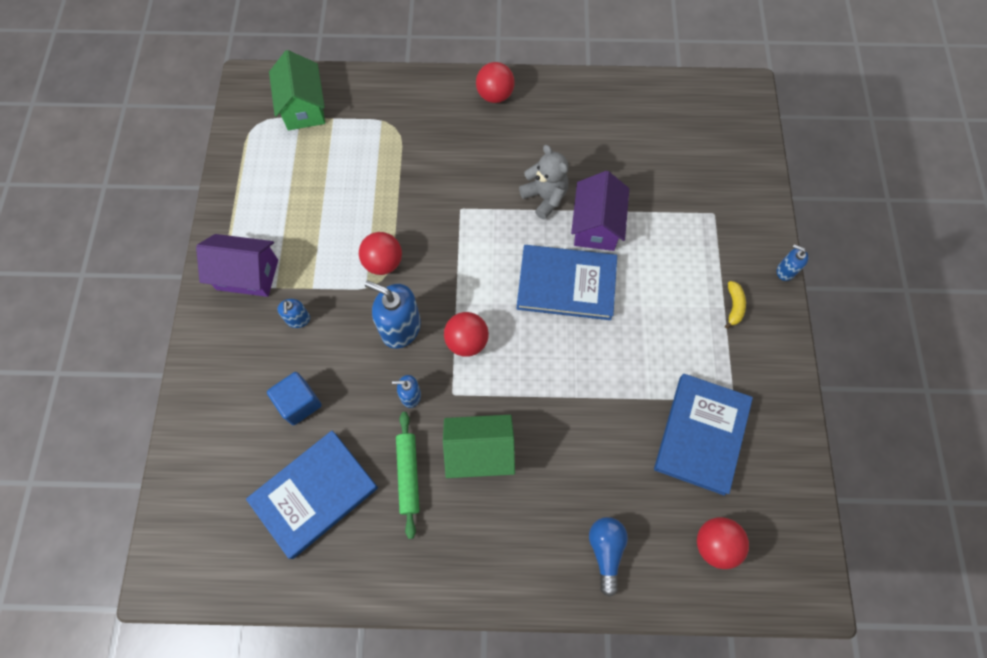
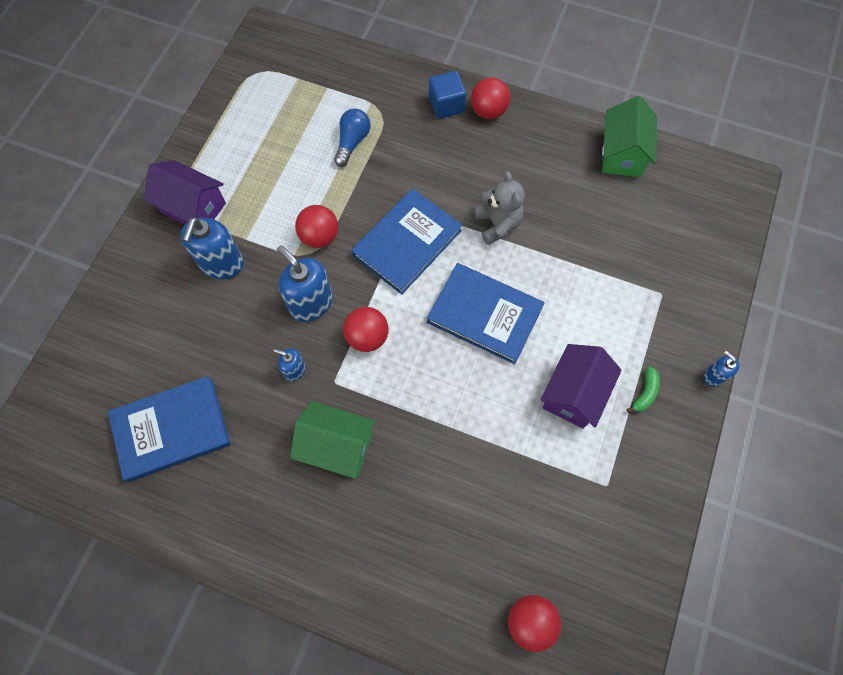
camera: 20 degrees right, 0 degrees up
blue cube [267,372,322,425] -> blue cube moved to [429,71,466,119]
green house [269,50,325,130] -> green house moved to [602,96,657,177]
blue soap dispenser [277,299,310,328] -> blue soap dispenser [181,217,244,279], size x1.92
green rolling pin [396,412,420,539] -> none
purple house [571,171,629,251] -> purple house moved to [541,344,622,429]
blue light bulb [589,517,628,597] -> blue light bulb moved to [334,108,371,167]
blue book [654,374,753,496] -> blue book moved to [351,188,462,294]
yellow banana [725,281,746,329] -> green banana [627,366,660,413]

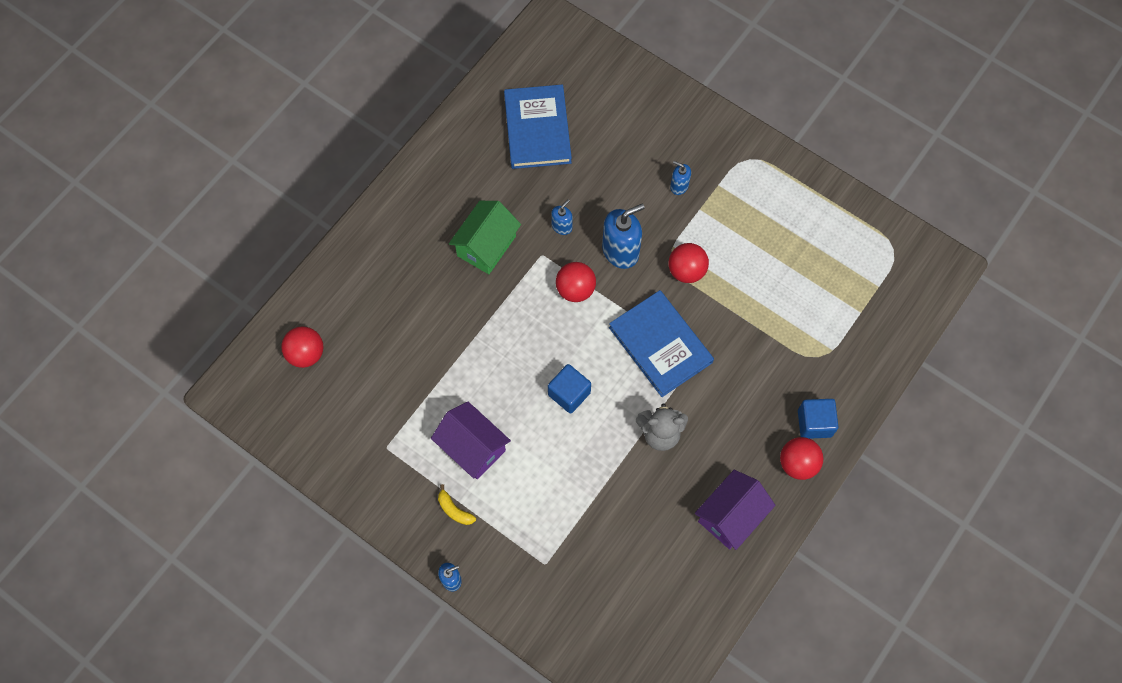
camera: 105 degrees right, 0 degrees up
purple house [144,160,226,225] -> purple house moved to [695,470,775,550]
blue soap dispenser [181,217,244,279] -> blue soap dispenser [670,161,691,195], size x0.52
blue light bulb [334,108,371,167] -> none
blue book [427,263,545,364] -> blue cube [548,364,591,414]
green house [602,96,657,177] -> none
green banana [627,366,660,413] -> yellow banana [438,484,476,525]

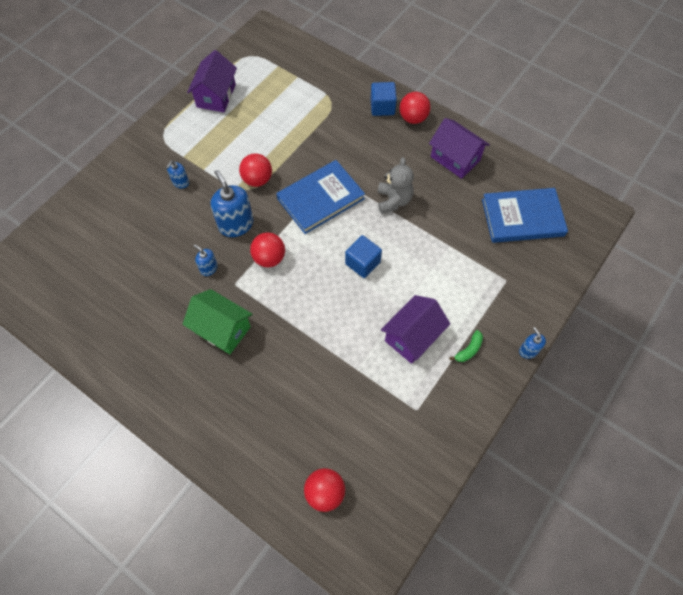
camera: 90 degrees left, 5 degrees down
yellow banana [438,484,476,525] -> green banana [449,330,483,362]
blue book [504,84,572,169] -> blue book moved to [482,188,568,243]
none -> purple house [187,50,237,112]

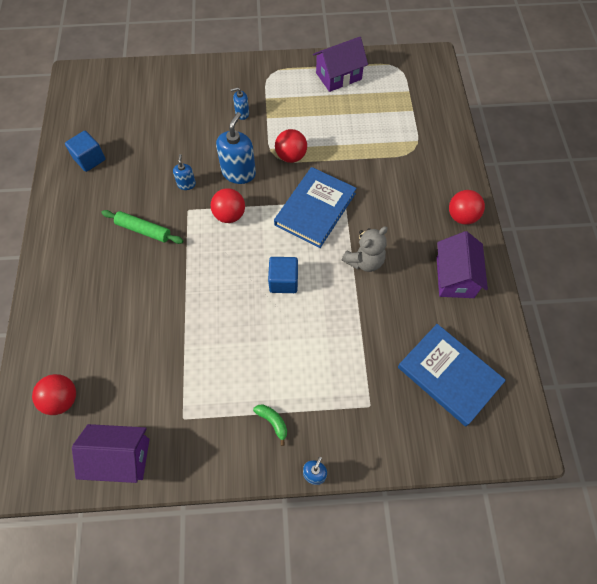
camera: 50 degrees right, 0 degrees up
green house [183,289,252,354] -> green rolling pin [101,210,184,244]
blue book [276,160,365,234] -> blue book turned 75 degrees counterclockwise [274,167,357,248]
blue cube [370,82,397,116] -> blue cube moved to [65,131,106,172]
purple house [381,295,450,364] -> purple house moved to [72,424,150,483]
green banana [449,330,483,362] -> green banana turned 135 degrees counterclockwise [253,404,287,446]

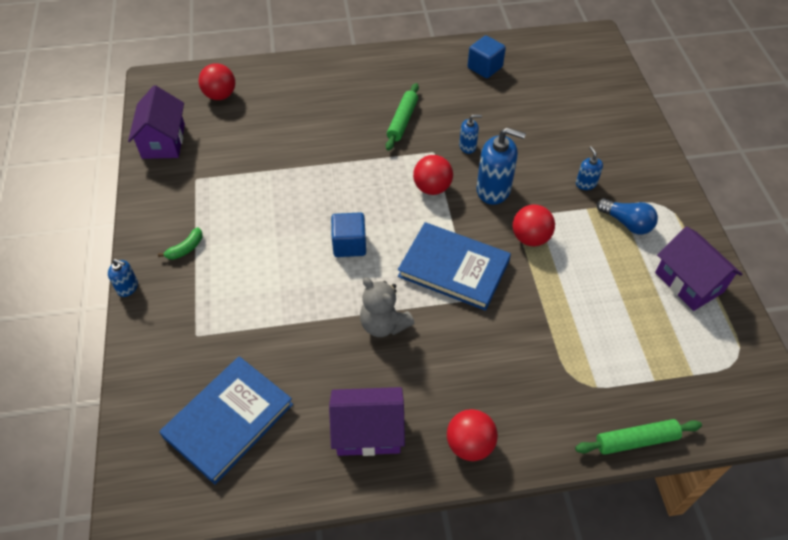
camera: 85 degrees right, 10 degrees down
none -> green rolling pin [575,419,702,455]
none -> blue light bulb [597,198,658,235]

